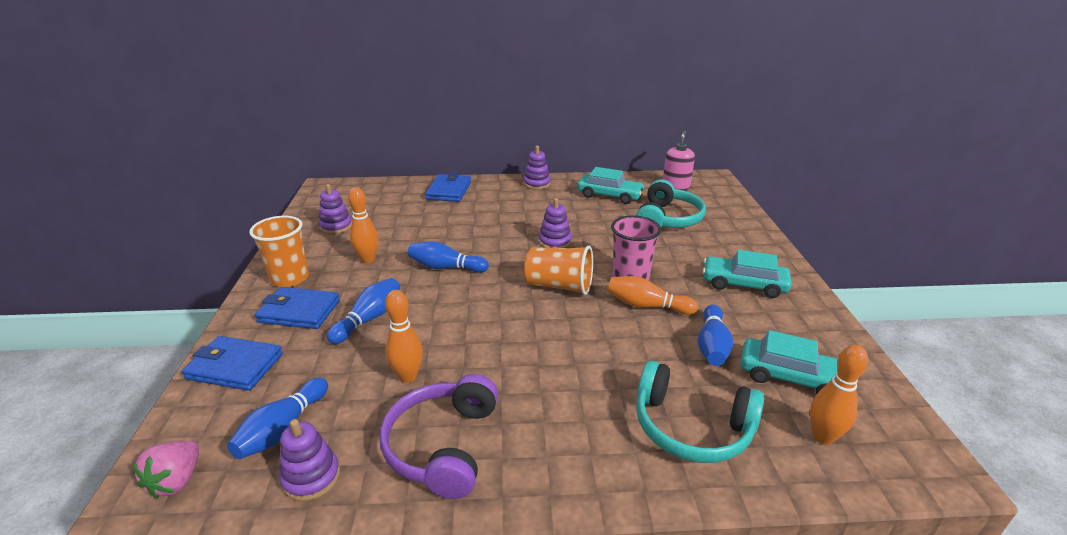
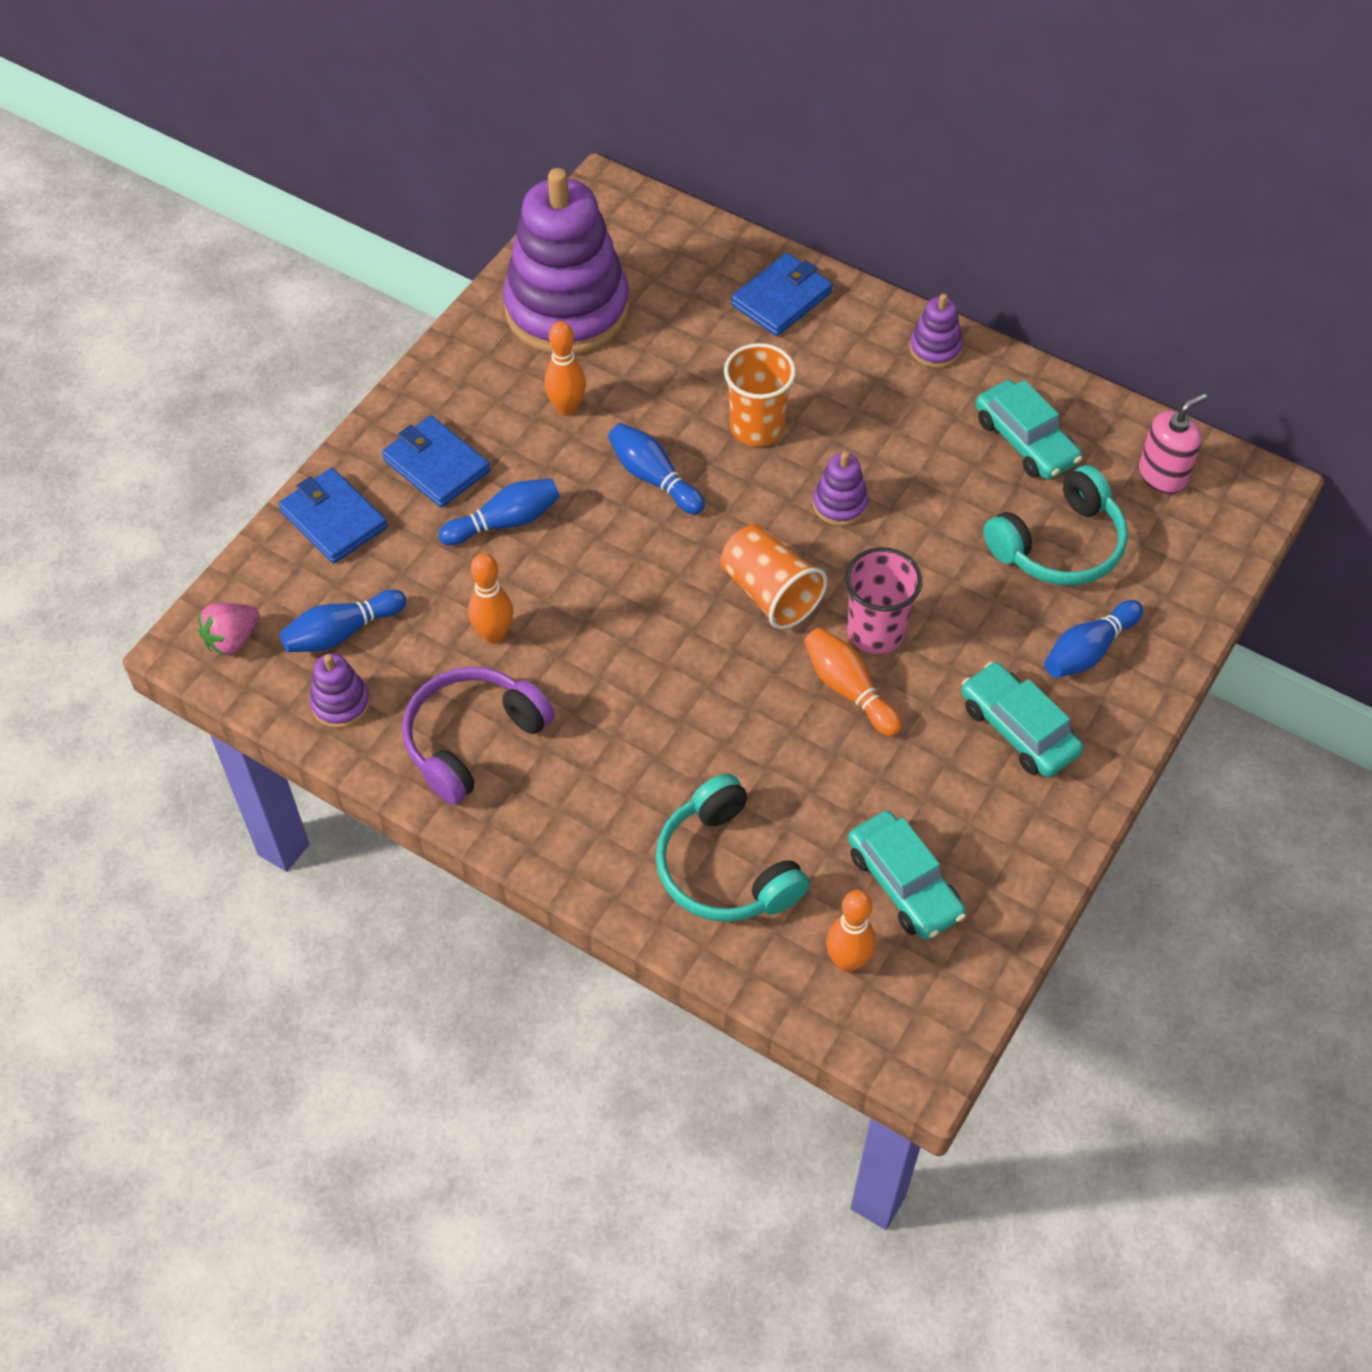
camera: 35 degrees right, 25 degrees up
orange cup [249,216,309,287] -> orange cup moved to [724,343,796,446]
purple stacking toy [319,184,352,234] -> purple stacking toy [503,168,630,354], size x2.43
blue bowling pin [698,304,733,366] -> blue bowling pin moved to [1044,600,1143,678]

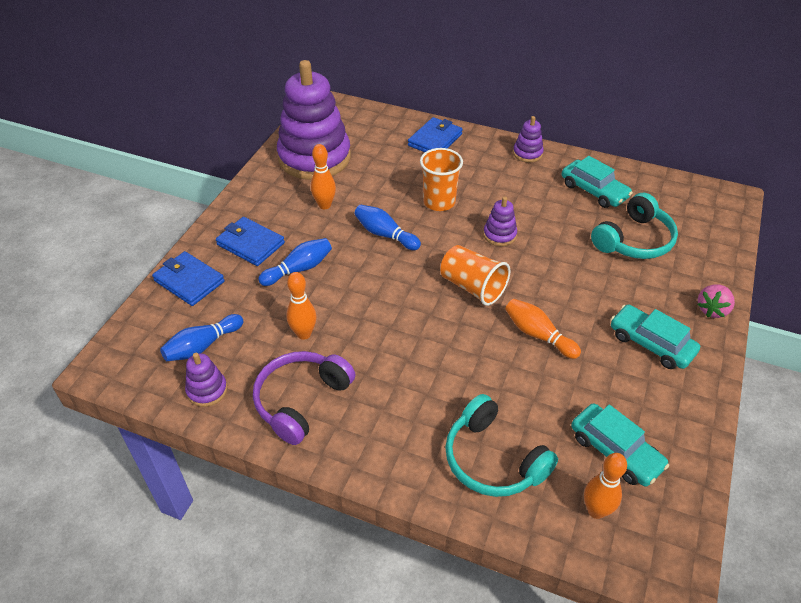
camera: 10 degrees left, 10 degrees down
pink strawberry [198,603,260,656] -> pink strawberry moved to [697,285,735,318]
pink cup [845,547,922,654] -> none
blue bowling pin [1044,600,1143,678] -> none
pink soap dispenser [1139,393,1207,494] -> none

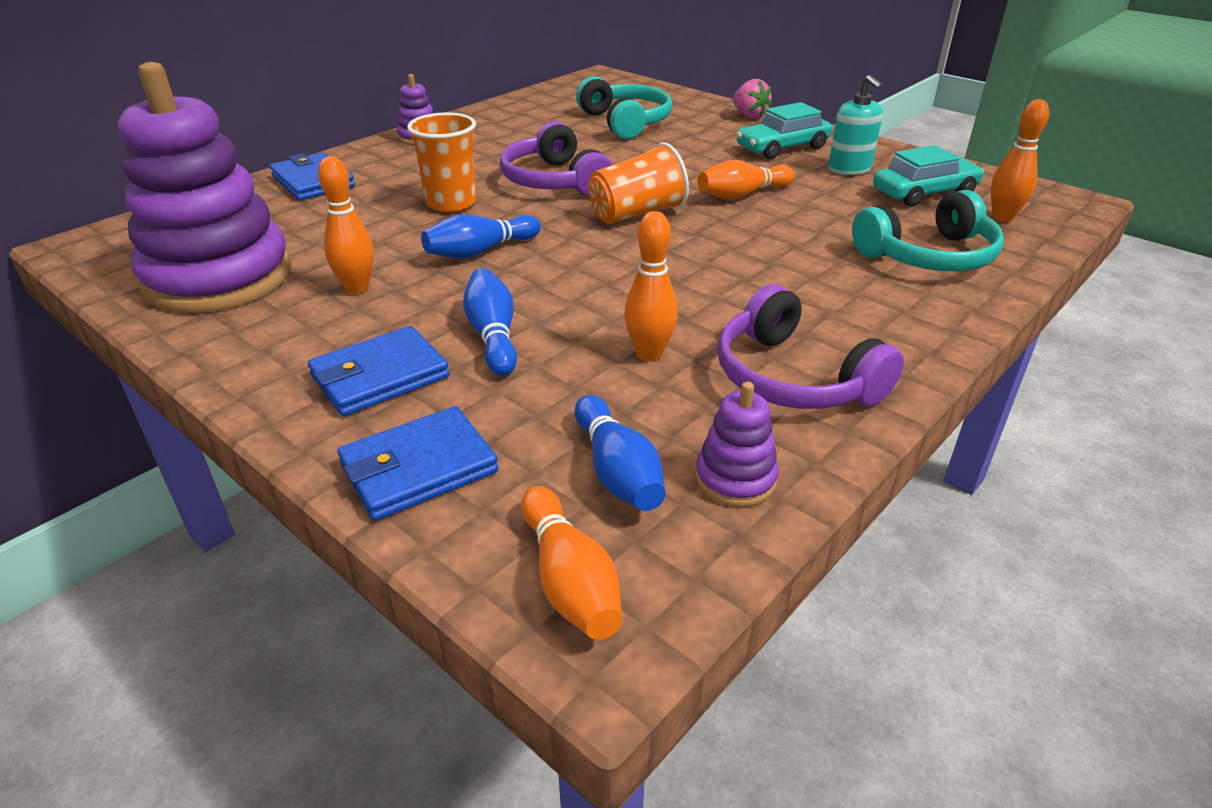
camera: 70 degrees left, 10 degrees down
purple stacking toy [483,197,517,246] -> purple headphones [500,121,612,196]
turquoise car [562,156,633,208] -> none
none -> orange bowling pin [521,486,622,640]
none -> turquoise soap dispenser [828,75,883,175]

